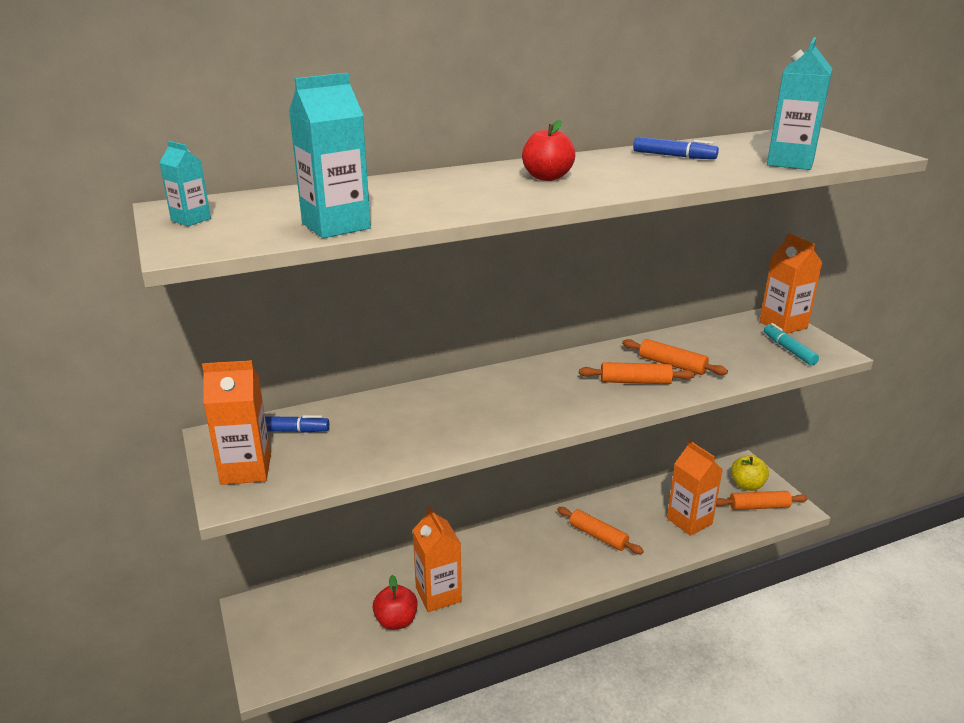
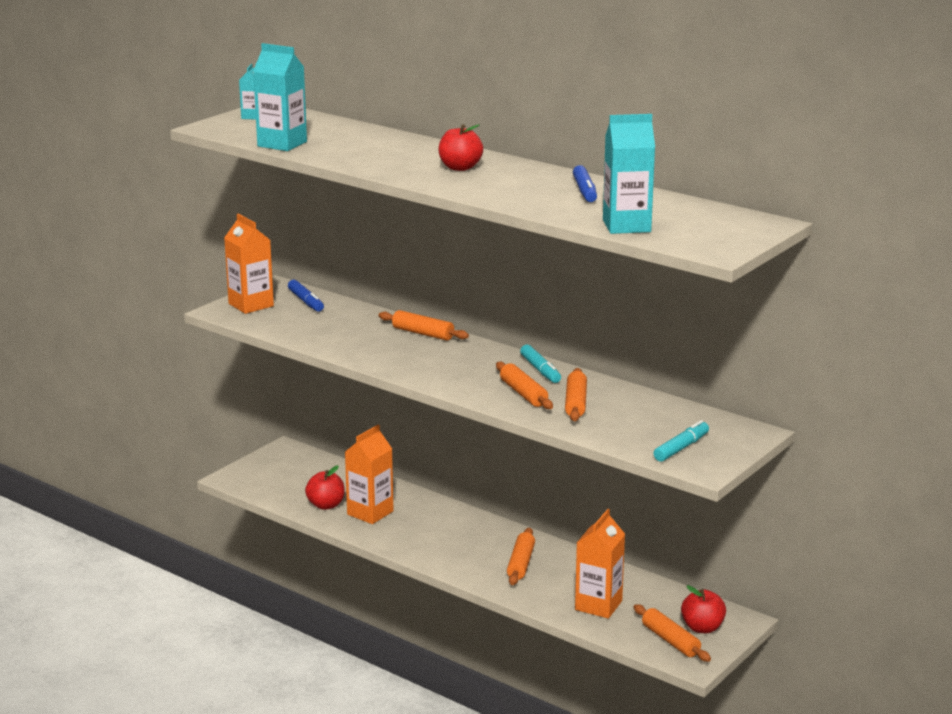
camera: 60 degrees right, 5 degrees down
yellow apple [731,455,769,491] -> red apple [681,585,726,633]
orange carton [760,233,823,334] -> none
none -> orange rolling pin [379,310,469,341]
none -> turquoise marker [520,345,561,383]

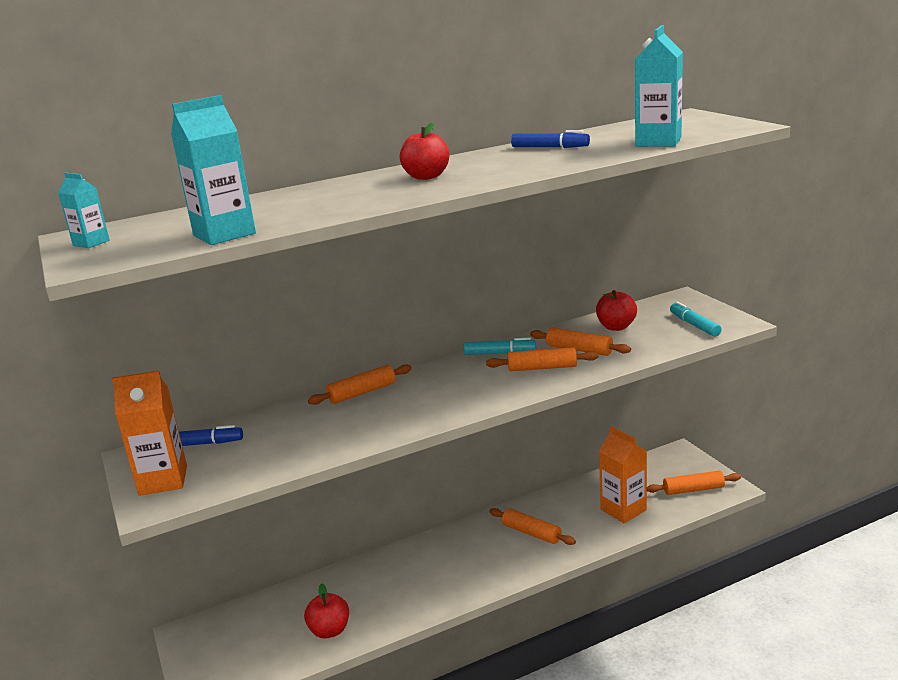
camera: 60 degrees left, 0 degrees up
orange carton [345,425,394,524] -> none
red apple [681,585,726,633] -> red apple moved to [596,290,637,331]

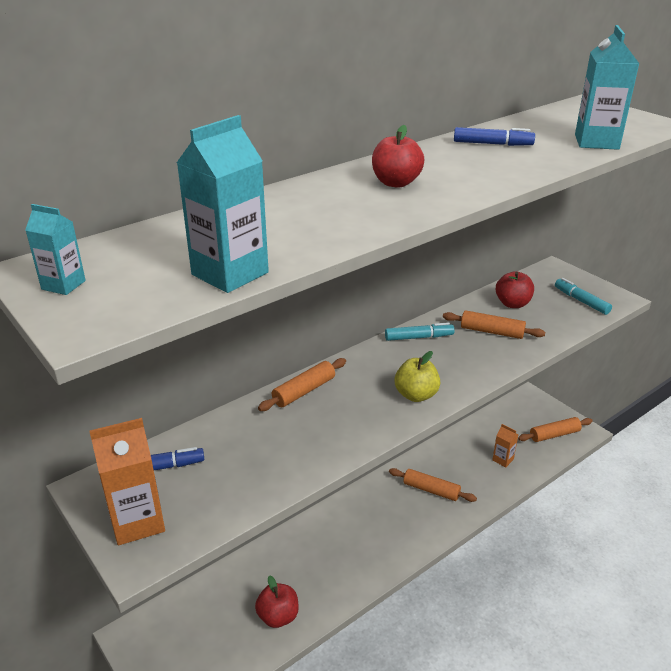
camera: 15 degrees left, 10 degrees up
orange rolling pin [486,347,599,371] -> none
orange carton [599,426,647,523] -> orange carton [493,424,518,467], size x0.54
none -> yellow apple [395,351,440,402]

